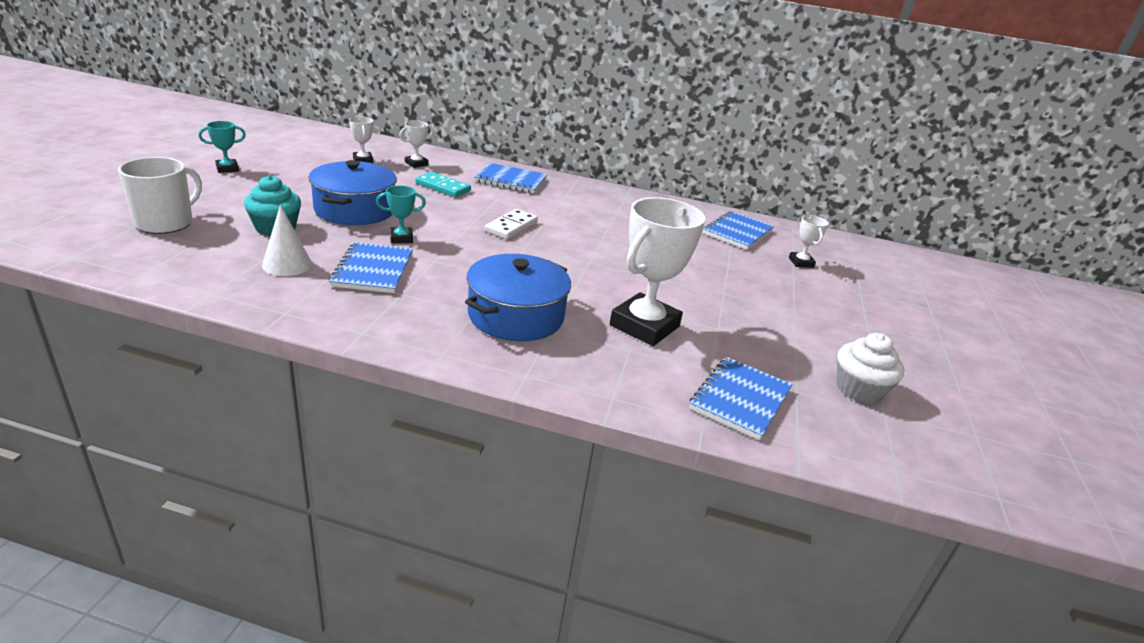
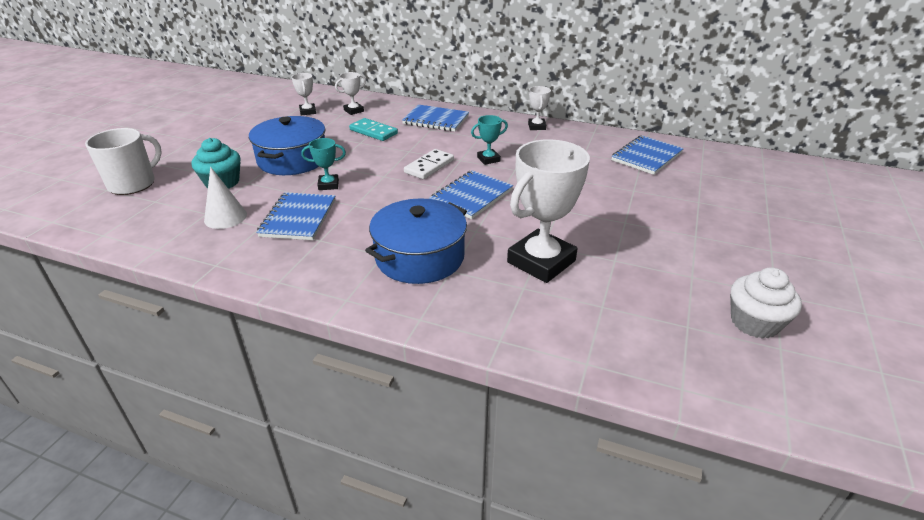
camera: 10 degrees right, 5 degrees up
turquoise trophy [199,121,246,173] -> turquoise trophy moved to [471,115,508,165]
blue notebook [689,357,793,440] -> blue notebook moved to [429,170,513,219]
white trophy [789,215,829,268] -> white trophy moved to [528,86,551,130]

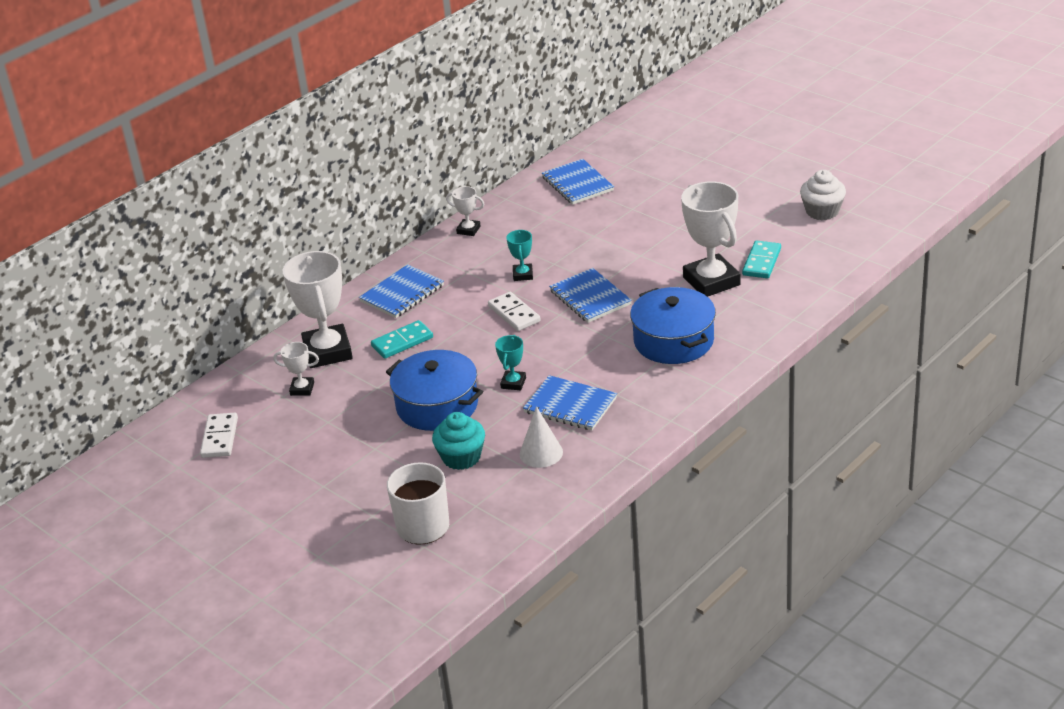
camera: 65 degrees left, 0 degrees up
white trophy [335,72,366,115] -> white trophy [283,251,353,368], size x2.14
none -> white domino [200,413,238,458]
none -> turquoise domino [742,240,781,278]

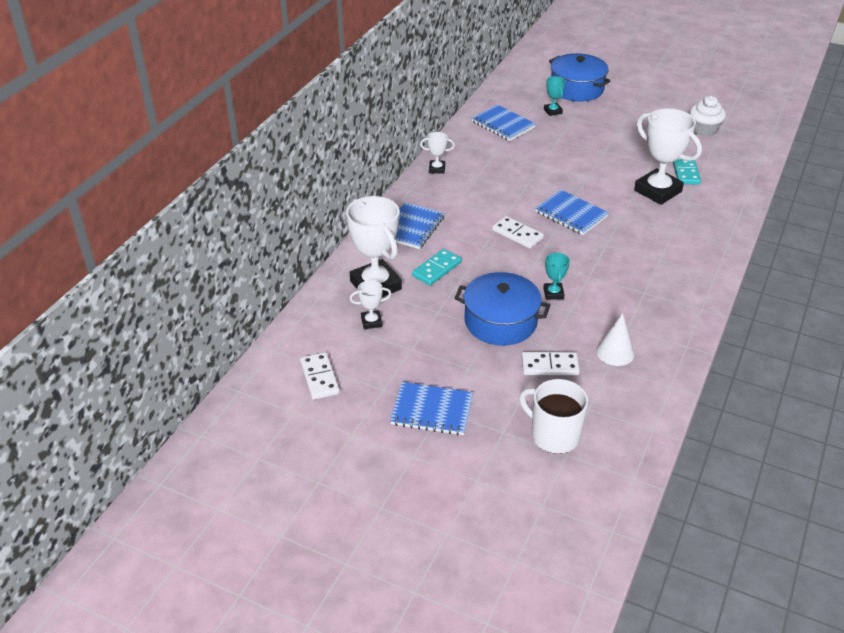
camera: 20 degrees left, 5 degrees up
turquoise cupcake [432,412,485,470] -> white domino [522,352,580,375]
turquoise trophy [506,230,533,281] -> turquoise trophy moved to [544,76,566,116]
blue notebook [523,375,617,430] -> blue notebook moved to [390,382,473,435]
blue pot [630,287,716,364] -> blue pot moved to [549,53,610,101]

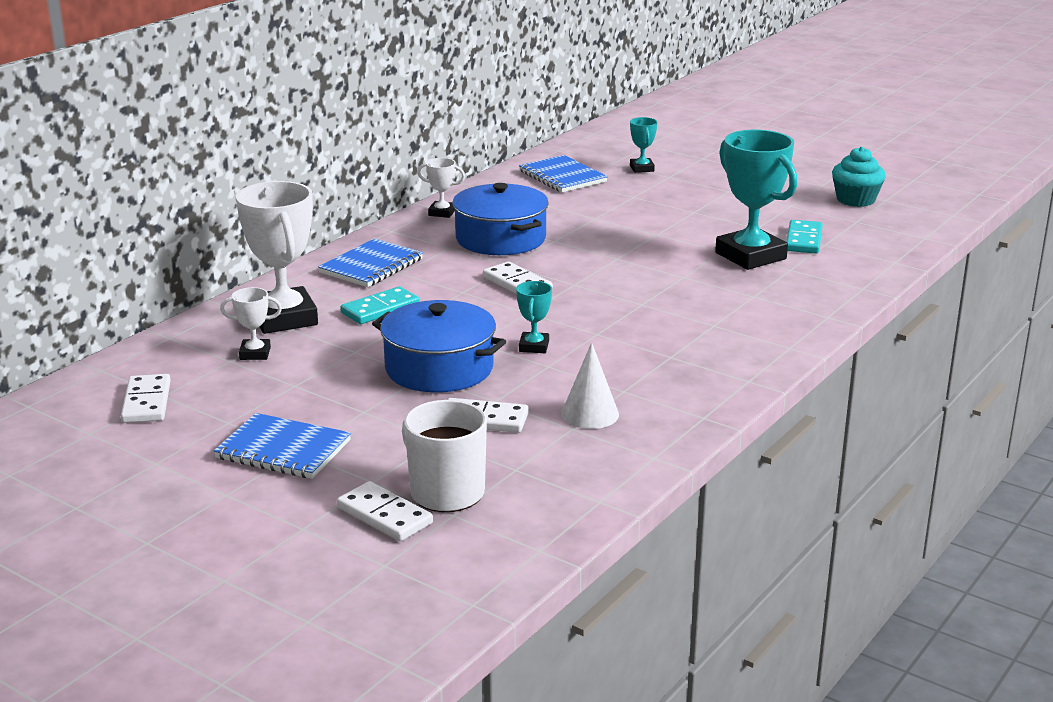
camera: 10 degrees right, 15 degrees down
blue notebook [535,190,609,235] -> none
blue pot [549,53,610,101] -> blue pot moved to [452,183,549,255]
white trophy [634,108,702,205] -> turquoise trophy [715,130,797,270]
white cupcake [690,96,726,136] -> turquoise cupcake [832,147,886,207]
none -> white domino [337,481,433,541]

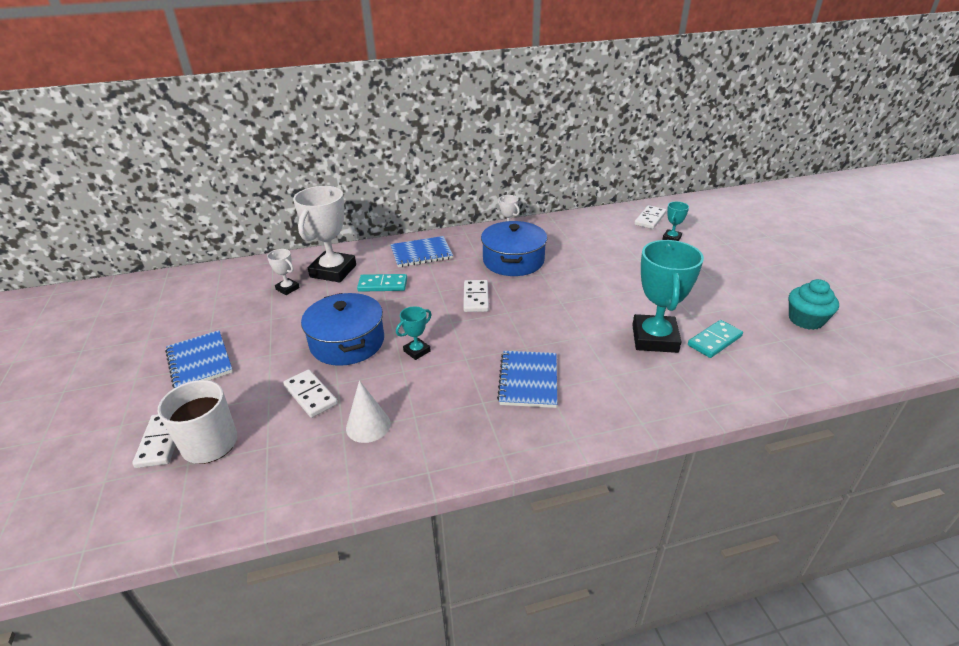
camera: 40 degrees right, 10 degrees up
white domino [121,374,171,423] -> white domino moved to [634,205,666,229]
blue notebook [519,155,608,192] -> blue notebook moved to [497,351,557,408]

